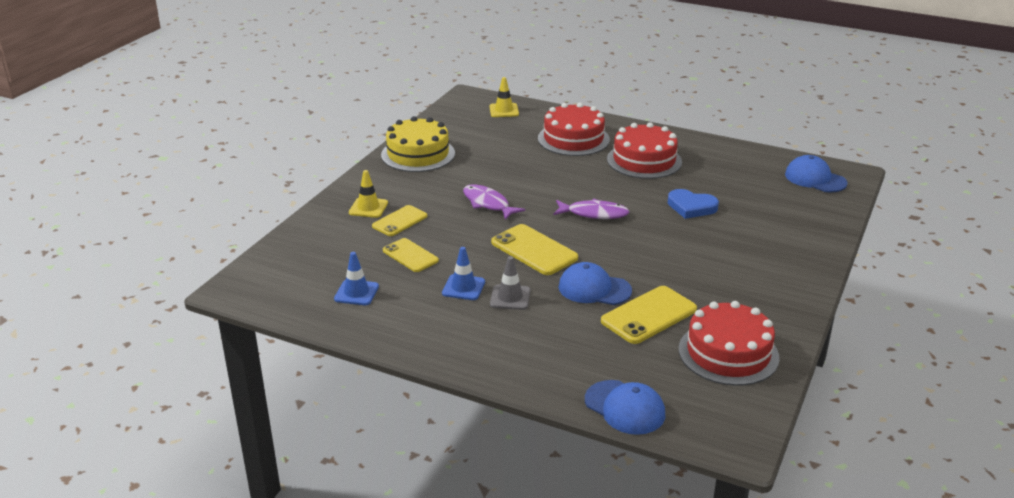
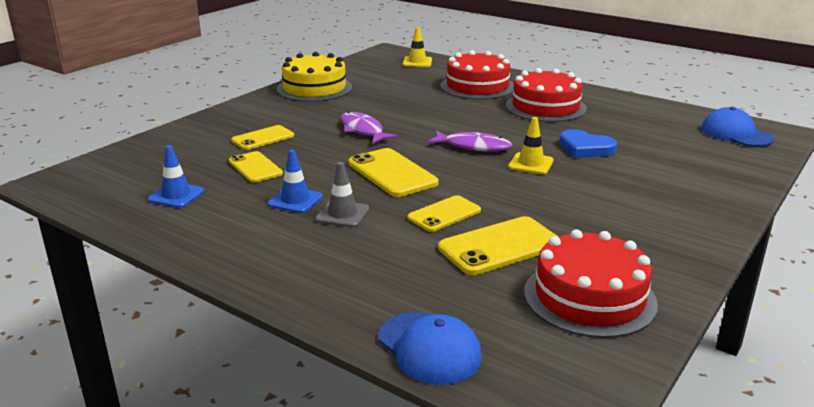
camera: 10 degrees right, 5 degrees down
yellow traffic cone [349,170,388,218] -> yellow traffic cone moved to [508,117,553,174]
blue cap [559,262,632,305] -> yellow phone [408,195,481,232]

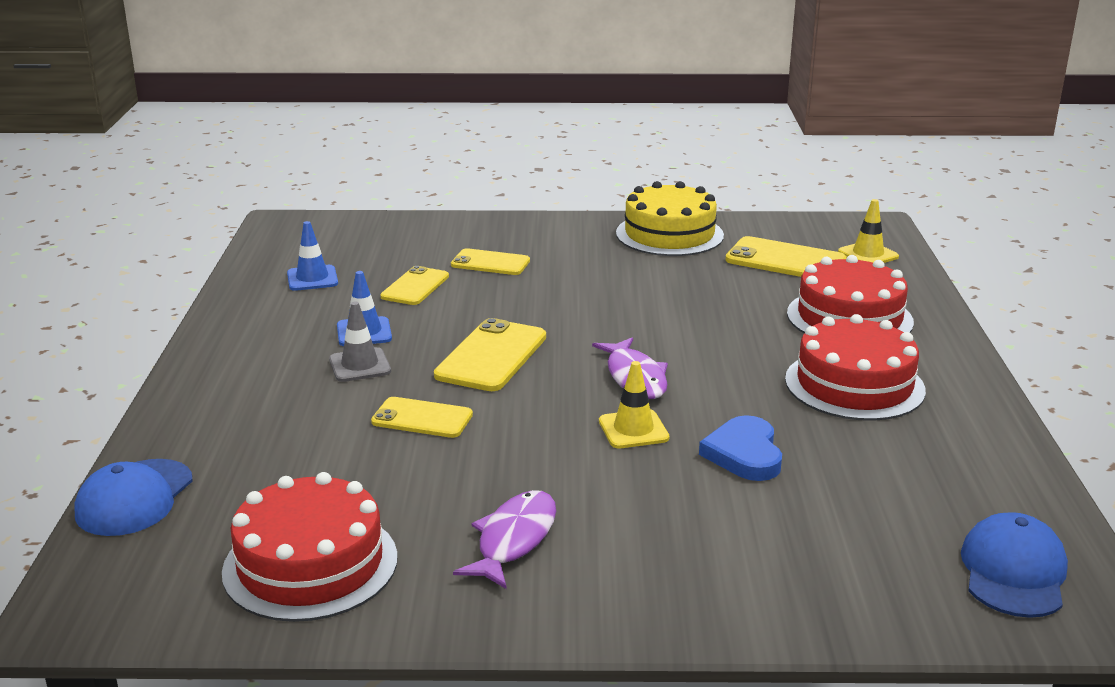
camera: 55 degrees right, 0 degrees up
purple fish [341,112,398,144] -> purple fish moved to [453,490,556,589]
yellow phone [438,216,559,275] -> yellow phone moved to [725,236,847,277]

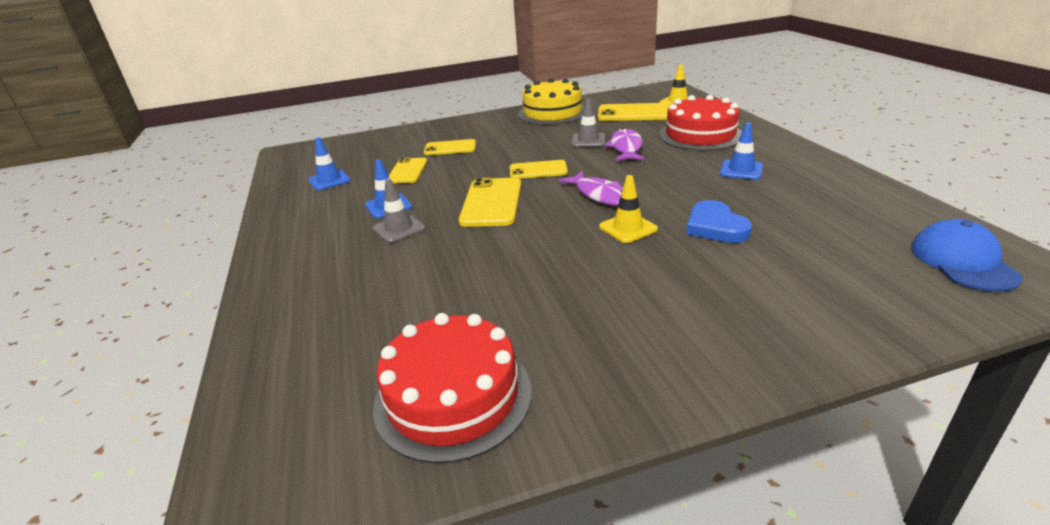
camera: 15 degrees left, 5 degrees up
blue cap [75,459,193,536] -> none
yellow phone [371,397,473,438] -> yellow phone moved to [510,160,568,179]
purple fish [453,490,556,589] -> purple fish moved to [604,128,645,161]
red cake [785,314,926,421] -> blue traffic cone [720,123,763,180]
none -> grey traffic cone [572,99,605,147]

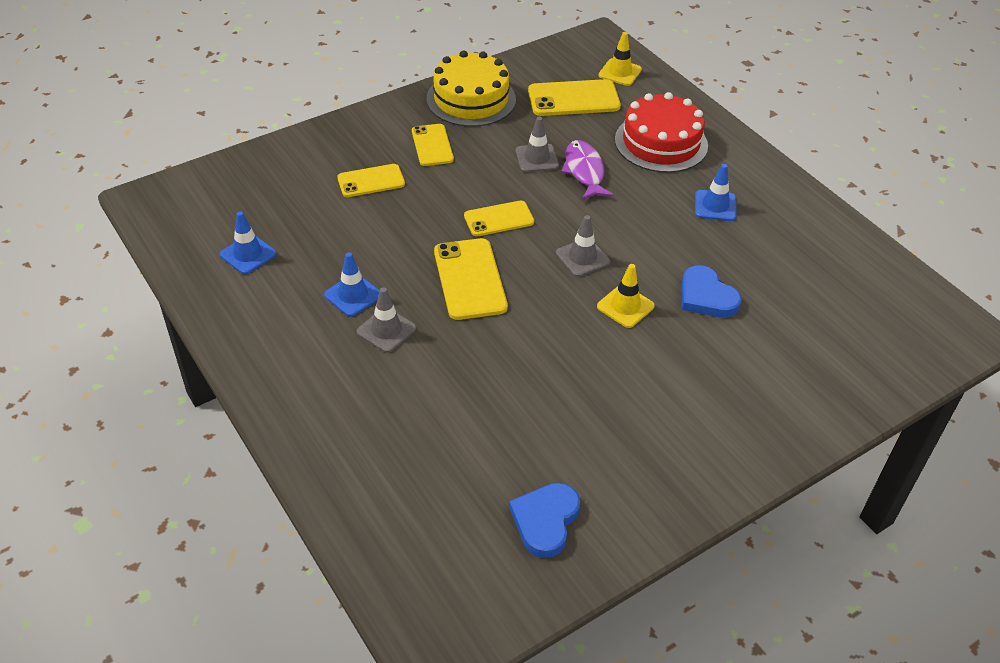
camera: 20 degrees left, 15 degrees up
red cake [373,313,532,464] -> blue heart [509,483,580,558]
yellow phone [389,158,427,183] -> yellow phone moved to [412,124,454,166]
purple fish [558,171,623,206] -> grey traffic cone [556,215,610,277]
blue cap [911,219,1023,292] -> none

